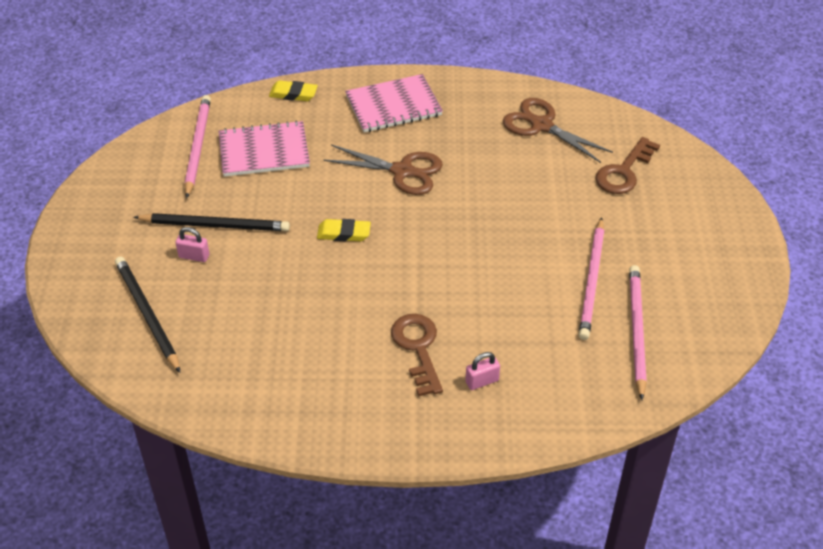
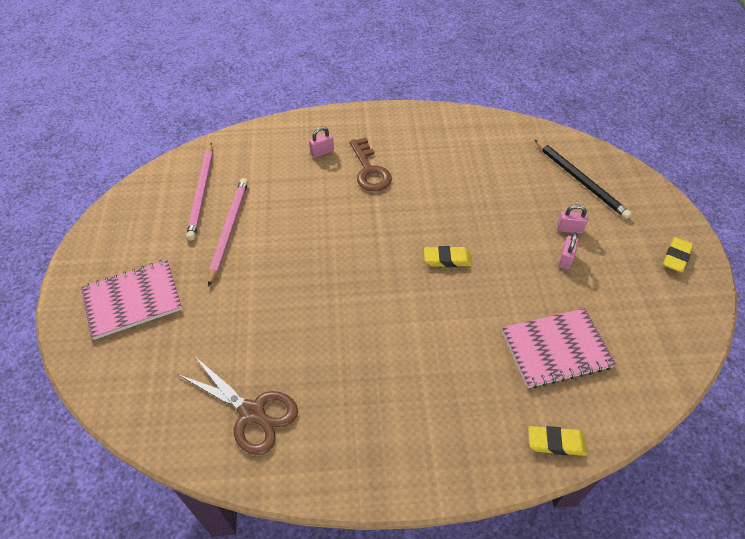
camera: 175 degrees right, 5 degrees up
black pencil [133,213,290,231] -> pink padlock [558,233,578,270]
pink pencil [185,95,211,198] -> none
brown scissors [324,145,443,195] -> none
pink notebook [345,74,443,132] -> pink notebook moved to [81,260,182,340]
brown key [595,137,660,194] -> none
none -> yellow eraser [663,237,693,273]

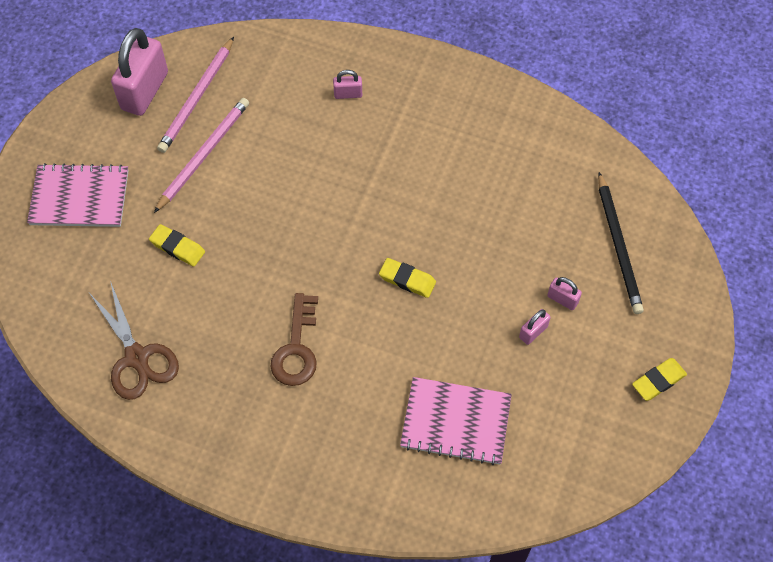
camera: 25 degrees right, 10 degrees up
brown key [349,137,392,191] -> brown key moved to [271,293,318,386]
yellow eraser [528,426,587,456] -> yellow eraser moved to [149,224,205,267]
none -> pink padlock [111,28,168,116]

